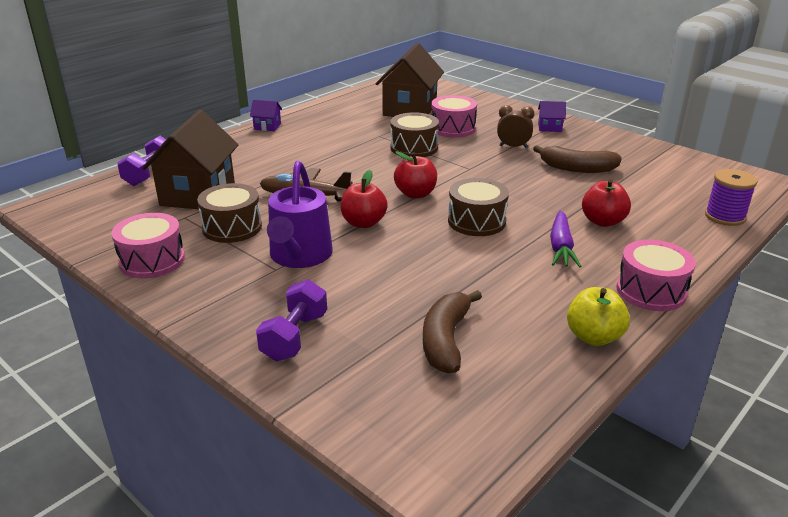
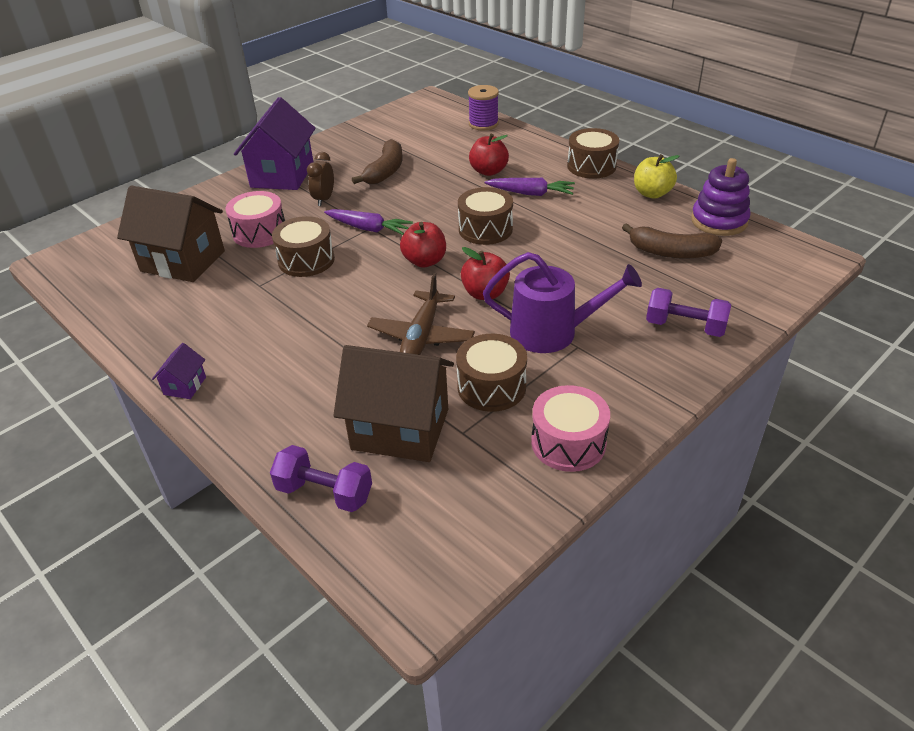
camera: 85 degrees left, 10 degrees up
purple house [538,101,566,132] -> purple house [234,97,316,190], size x2.29
pink drum [616,240,696,311] -> brown drum [567,128,619,179]
none -> purple carrot [324,209,413,235]
none -> purple stacking toy [691,158,751,236]

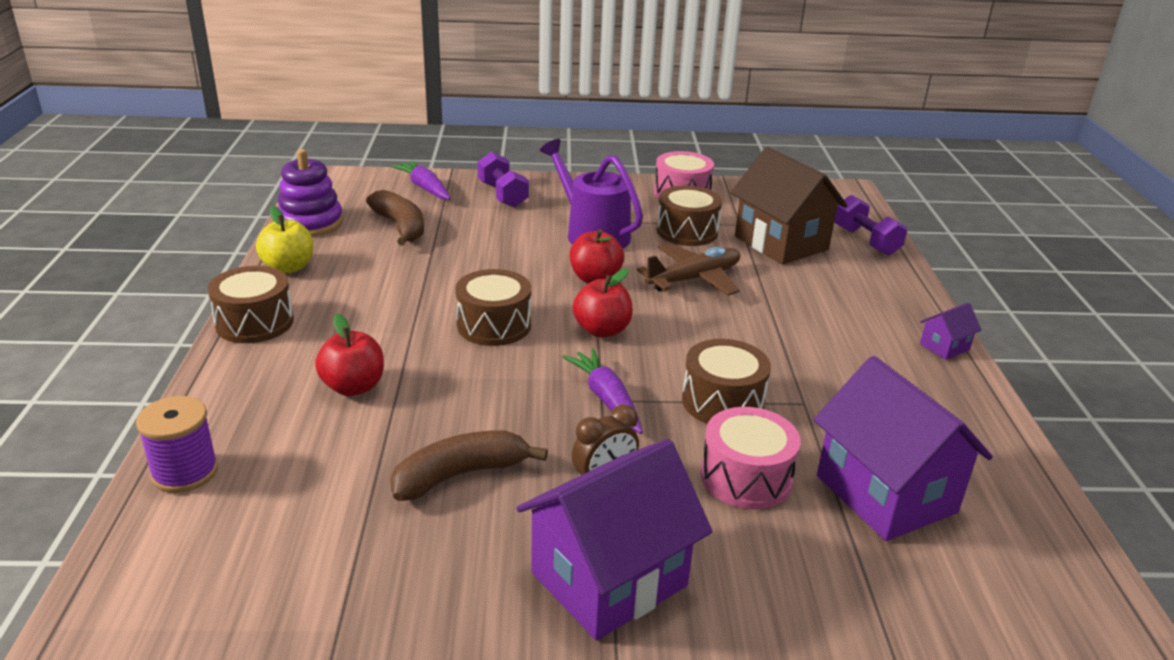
camera: 140 degrees left, 10 degrees down
brown house [117,185,225,282] -> purple house [813,356,993,541]
purple carrot [485,178,575,196] -> purple carrot moved to [391,160,450,200]

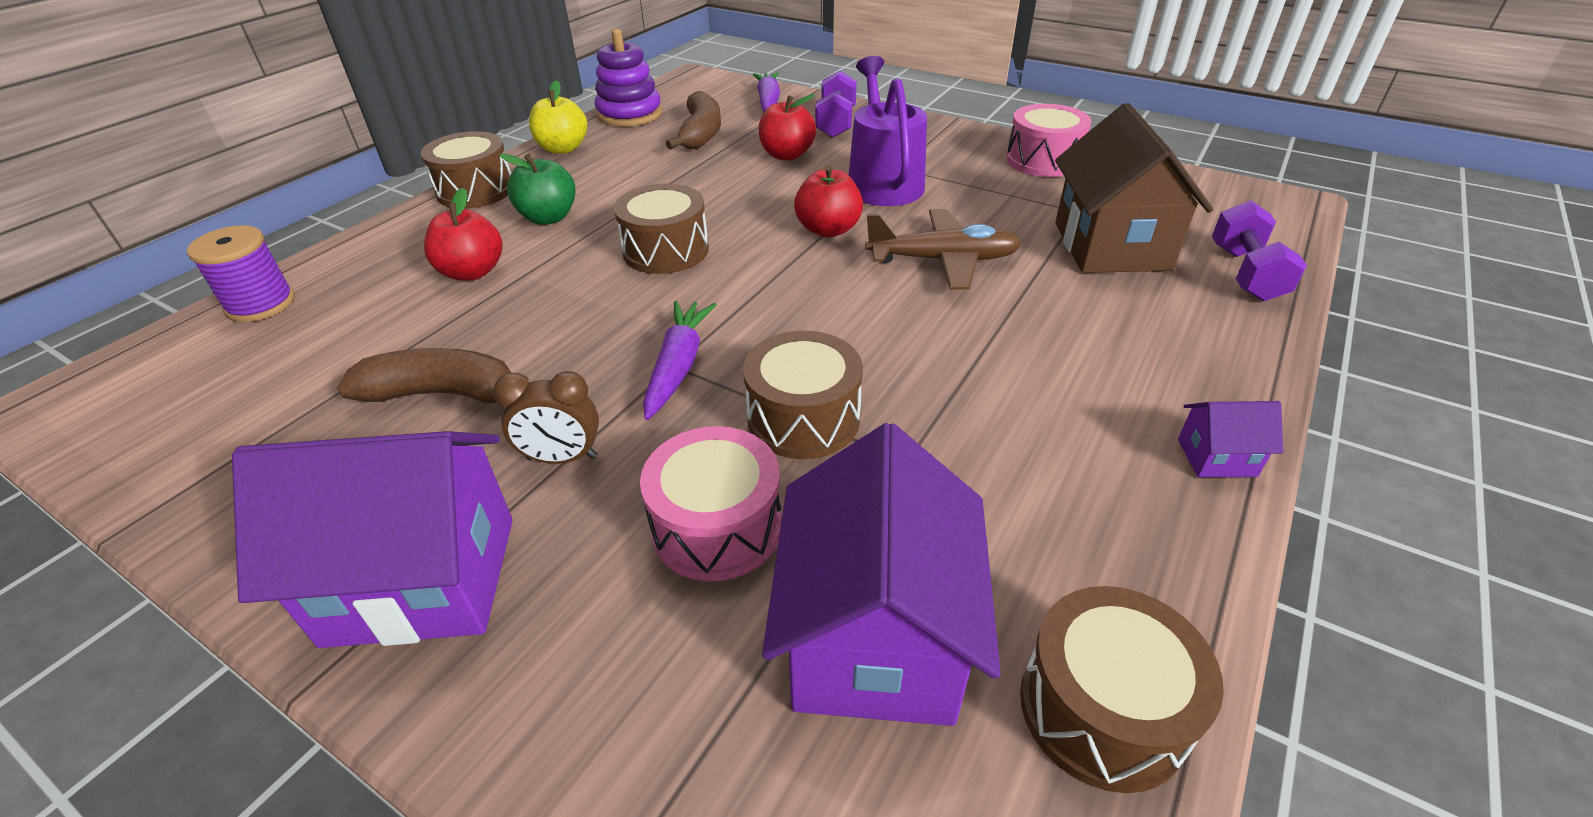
camera: 35 degrees right, 10 degrees up
red apple [573,268,633,338] -> red apple moved to [759,94,816,161]
brown drum [657,186,722,246] -> brown drum moved to [1020,586,1224,793]
none -> green apple [499,153,576,225]

